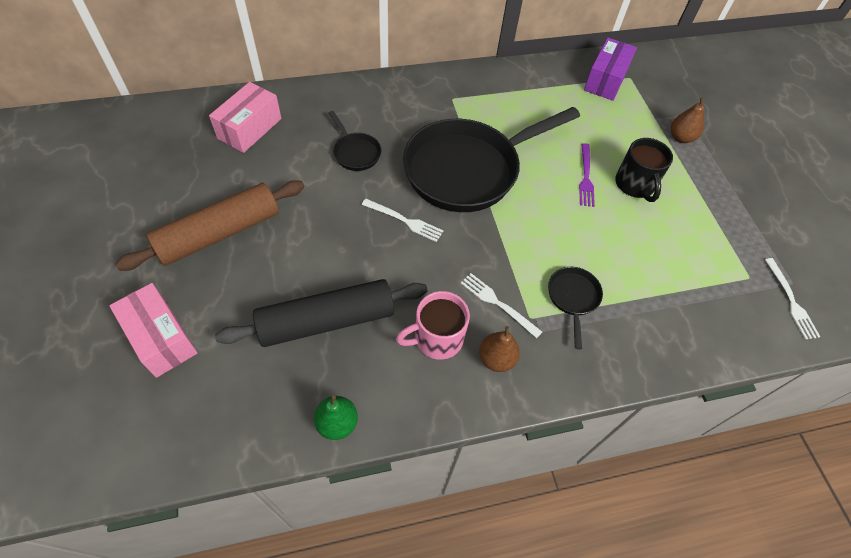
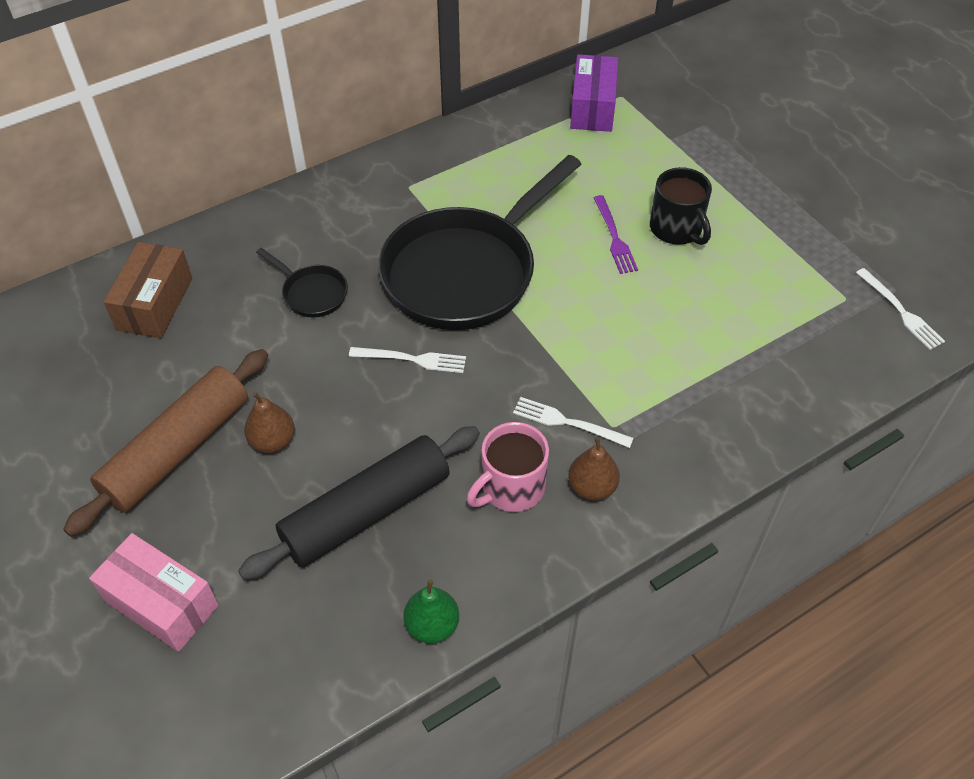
camera: 15 degrees left, 5 degrees down
pink box [209,82,281,153] -> brown box [104,242,192,338]
black pan [548,267,603,349] -> none
brown pear [671,97,704,143] -> brown pear moved to [244,392,295,453]

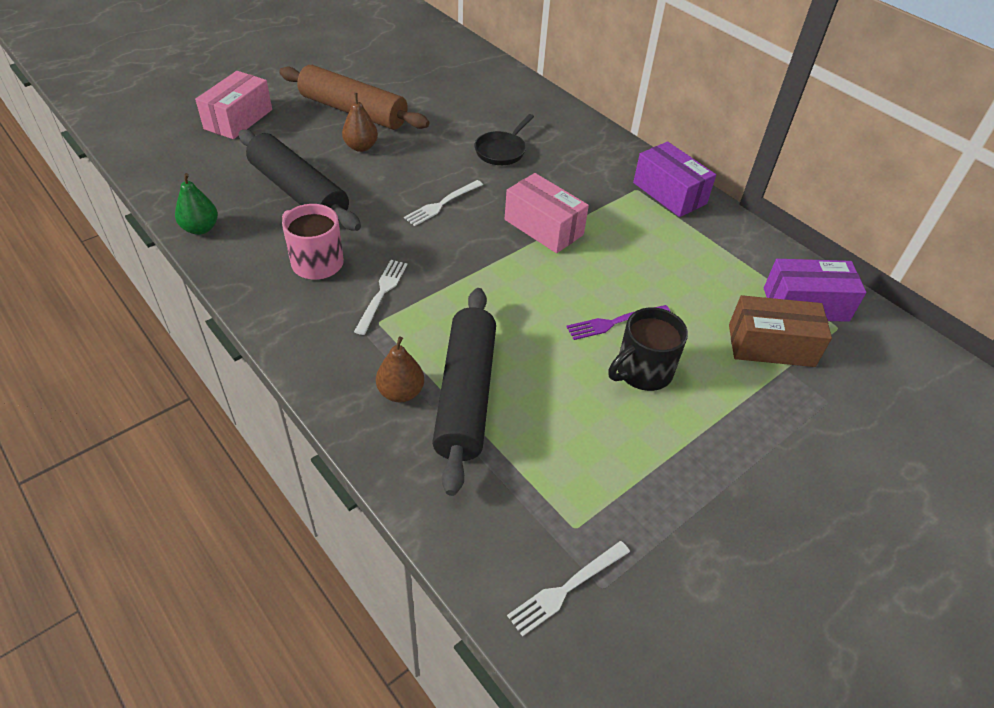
camera: 80 degrees right, 5 degrees down
brown box [104,242,192,338] -> brown box moved to [729,295,832,367]
white fork [349,347,466,373] -> white fork turned 45 degrees clockwise [404,180,483,226]
black pan [378,155,581,330] -> pink box [505,173,589,253]
brown pear [568,437,620,501] -> brown pear moved to [376,337,424,402]
none -> black rolling pin [432,288,496,496]
none -> purple box [633,142,716,217]

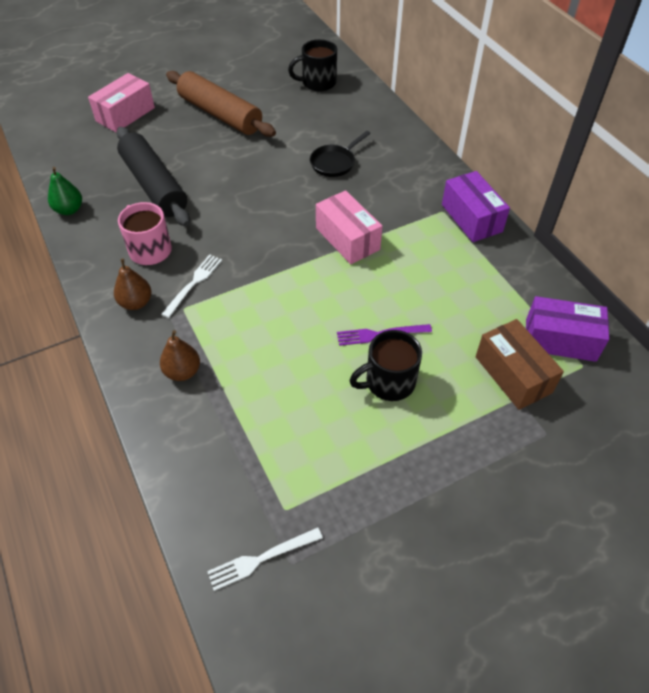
camera: 15 degrees right, 5 degrees up
brown pear [342,93,378,152] -> brown pear moved to [114,259,151,310]
white fork [404,180,483,226] -> none
black rolling pin [432,288,496,496] -> none
brown box [729,295,832,367] -> brown box turned 45 degrees clockwise [476,319,564,410]
none -> black mug [288,39,337,92]

